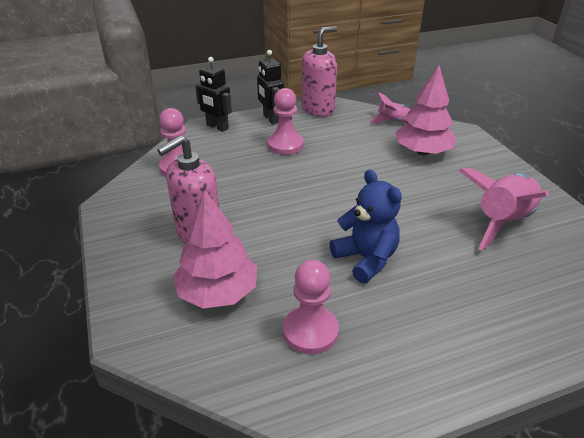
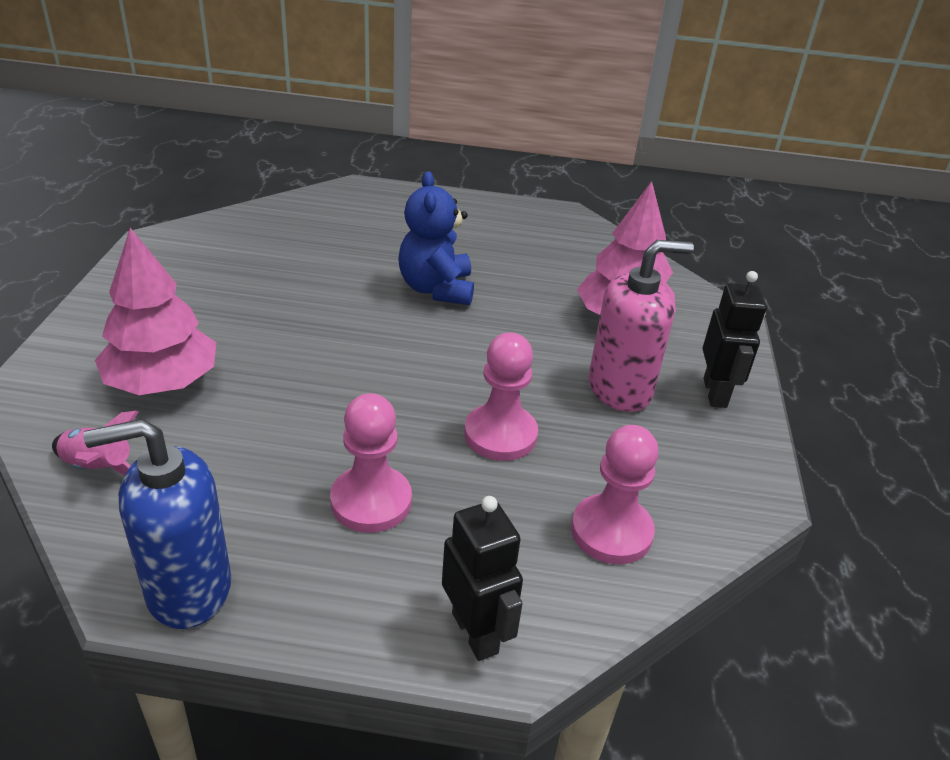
camera: 155 degrees left, 0 degrees up
black robot [257,50,284,125] -> black robot moved to [703,271,767,408]
pink pawn [283,260,339,354] -> pink pawn moved to [464,332,538,461]
pink soap dispenser [301,26,337,116] -> blue soap dispenser [83,419,231,629]
pink rocket [459,168,549,251] -> none

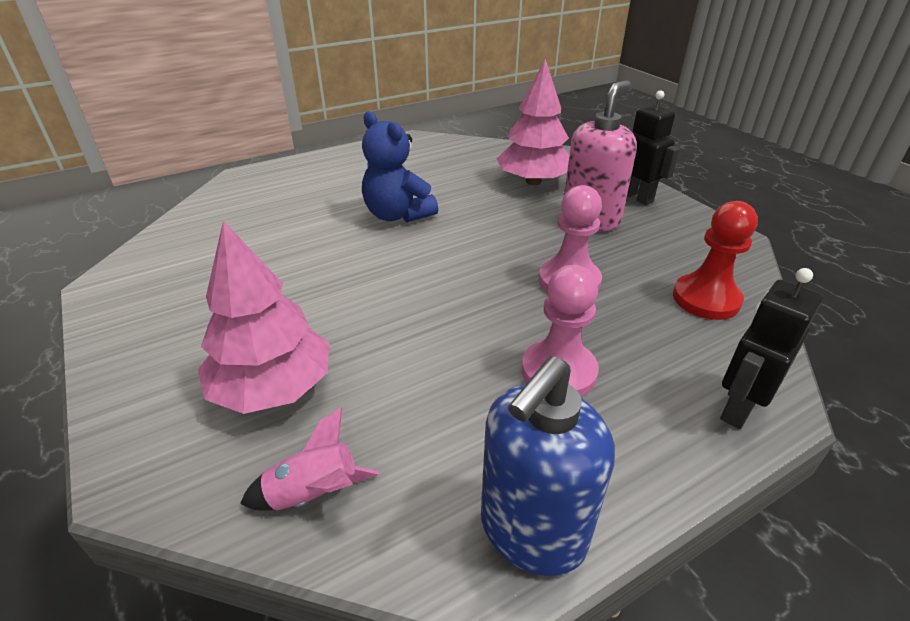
camera: 35 degrees left, 0 degrees up
black robot [442,496,523,661] -> black robot turned 75 degrees counterclockwise [720,268,823,429]
pink pawn [571,425,659,564] -> red pawn [673,201,758,320]

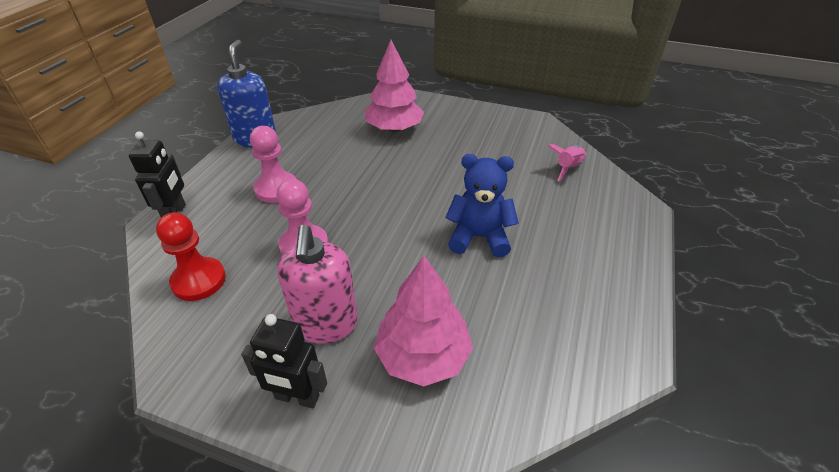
camera: 140 degrees right, 5 degrees up
pink rocket [240,407,379,511] -> pink rocket moved to [548,144,587,181]

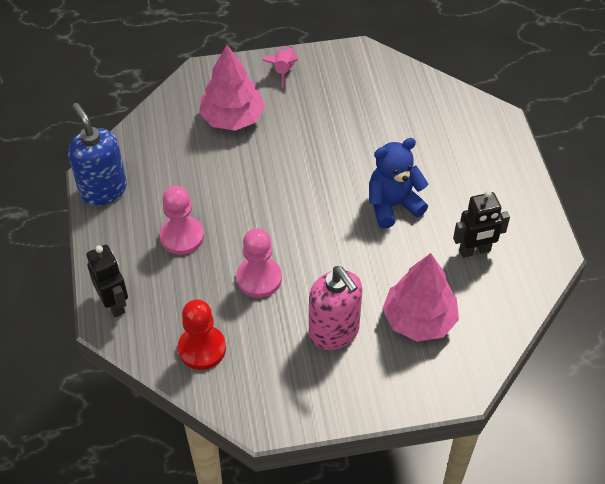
camera: 30 degrees left, 10 degrees up
black robot [241,314,327,409] -> black robot moved to [453,190,510,258]
pink rocket [548,144,587,181] -> pink rocket moved to [262,46,298,88]

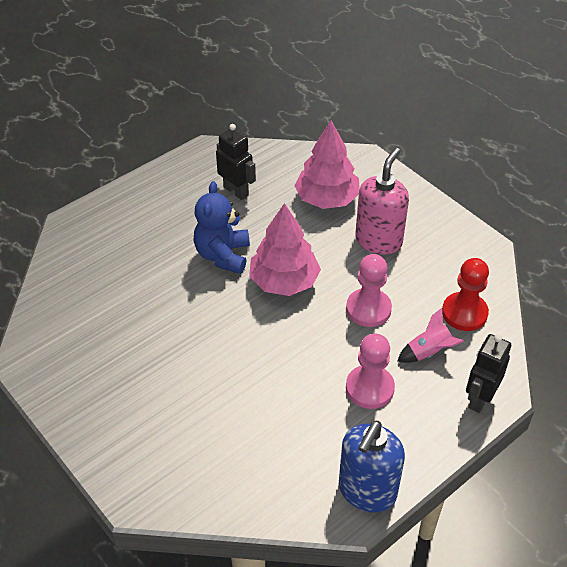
camera: 120 degrees left, 5 degrees down
pink tree [199,45,265,131] -> pink tree moved to [249,203,321,296]
pink rocket [262,46,298,88] -> pink rocket moved to [398,308,464,363]
blue teddy bear [369,138,428,229] -> blue teddy bear turned 60 degrees clockwise [194,181,250,274]

